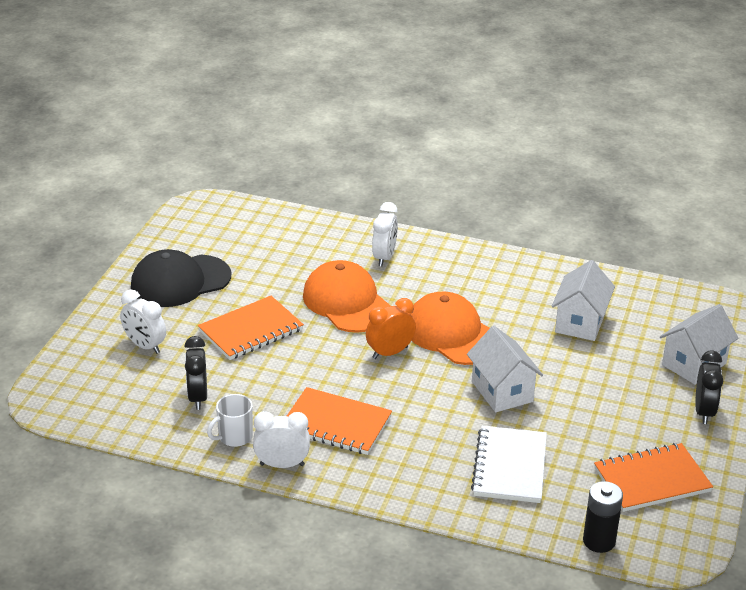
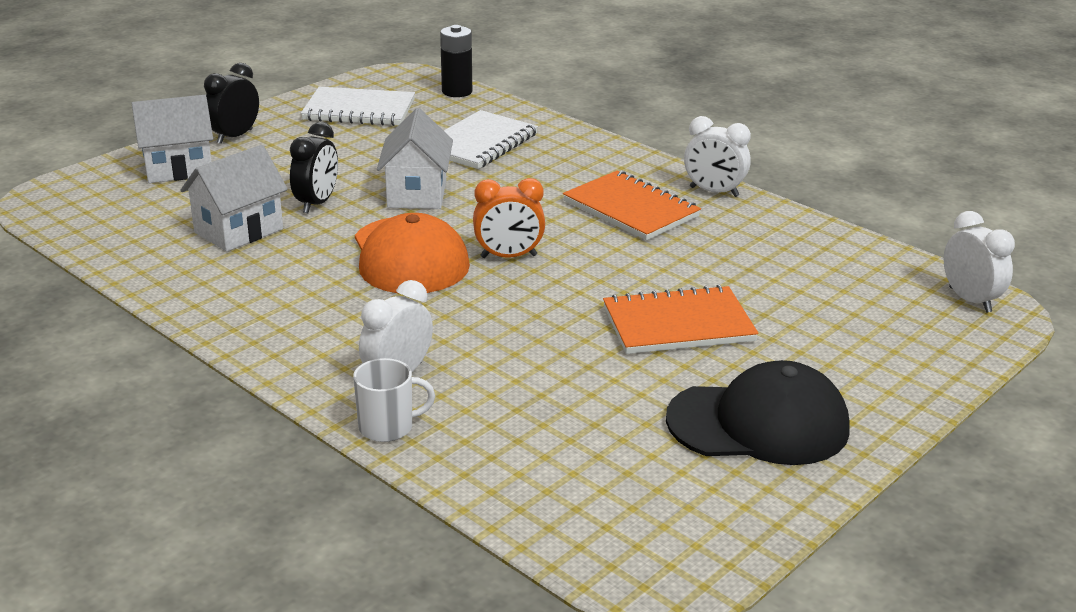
camera: 155 degrees left, 5 degrees down
white clock [120,290,166,354] -> white clock moved to [944,211,1015,313]
black clock [185,336,207,410] -> black clock moved to [290,122,338,213]
white mug [207,394,253,447] -> white mug moved to [353,358,435,442]
orange cap [303,260,391,333] -> none
orange notebook [594,443,713,512] -> white notebook [301,87,415,126]

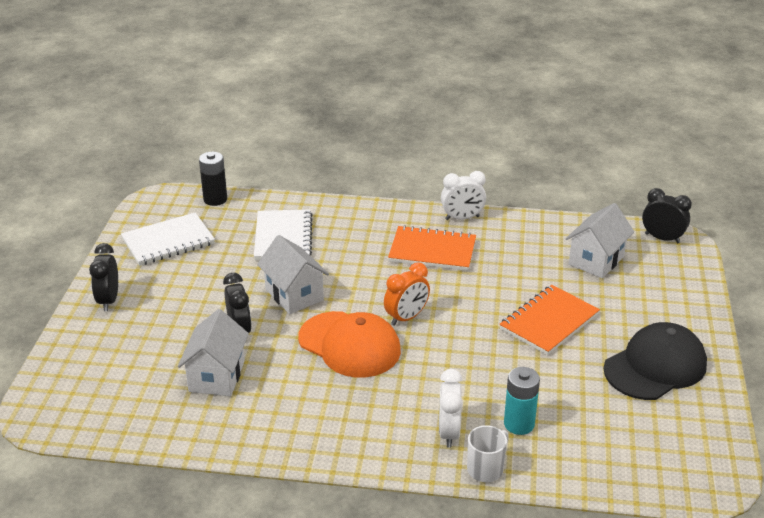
camera: 35 degrees left, 5 degrees up
white house [131,95,213,183] -> white house moved to [565,203,634,278]
white clock [944,211,1015,313] -> black clock [642,188,692,244]
none -> turquoise battery [504,367,540,435]

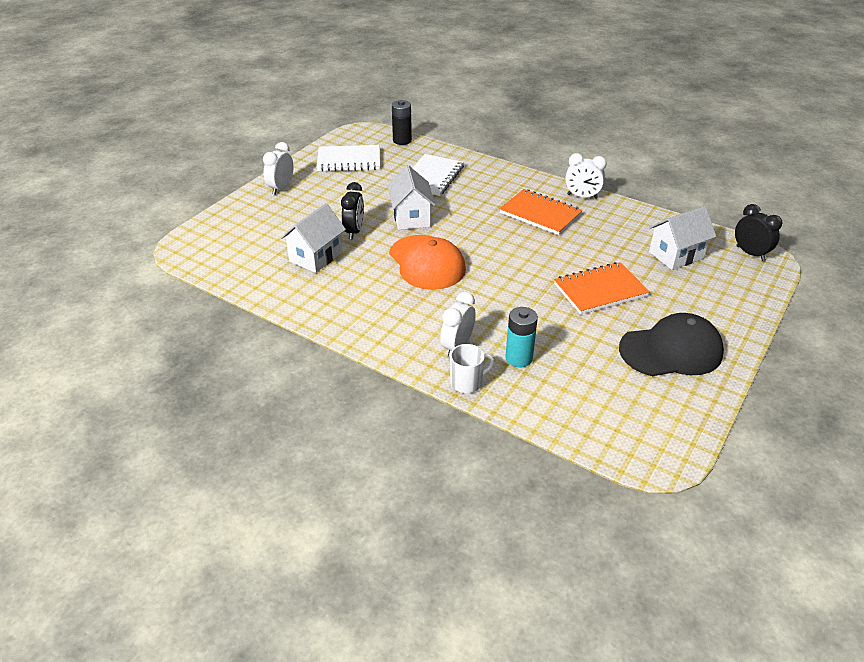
camera: 25 degrees right, 5 degrees up
black clock [89,243,118,311] -> white clock [263,142,294,195]
orange clock [384,262,430,326] -> none

